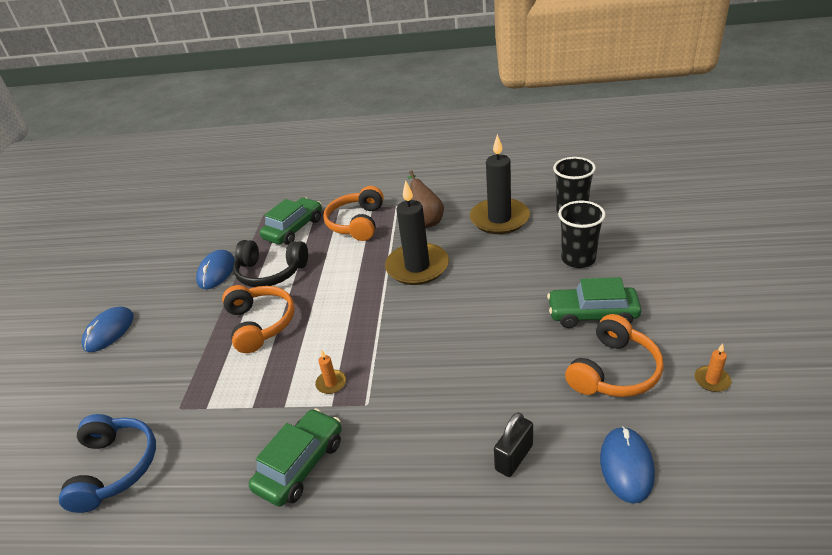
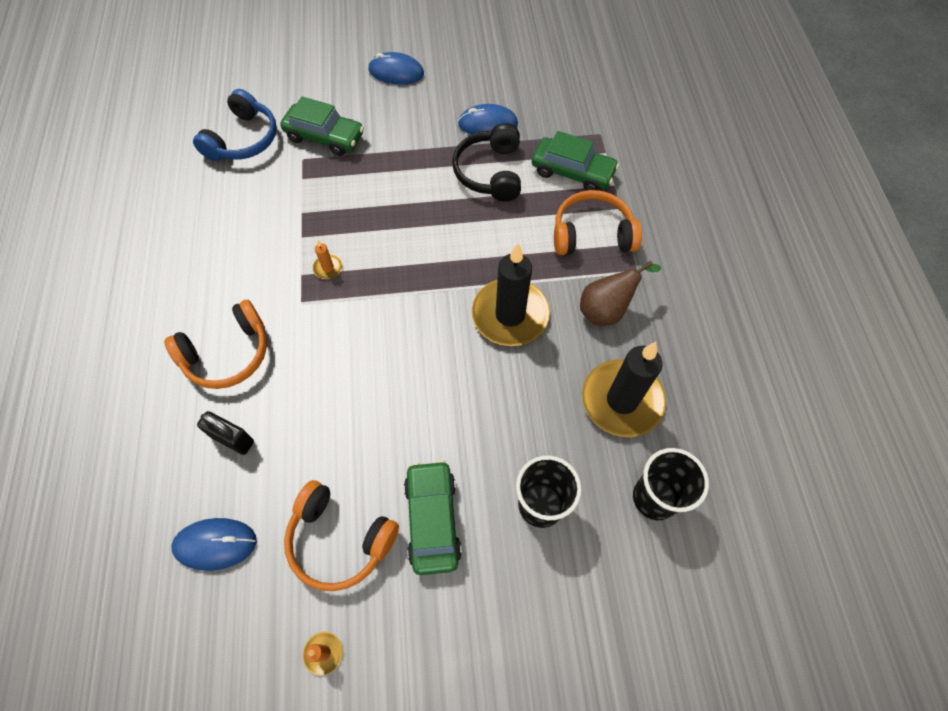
camera: 75 degrees right, 25 degrees up
blue headphones [59,414,156,513] -> blue headphones turned 45 degrees counterclockwise [193,89,277,161]
orange headphones [222,285,295,353] -> orange headphones moved to [164,300,267,389]
green car [249,408,342,507] -> green car moved to [280,96,364,156]

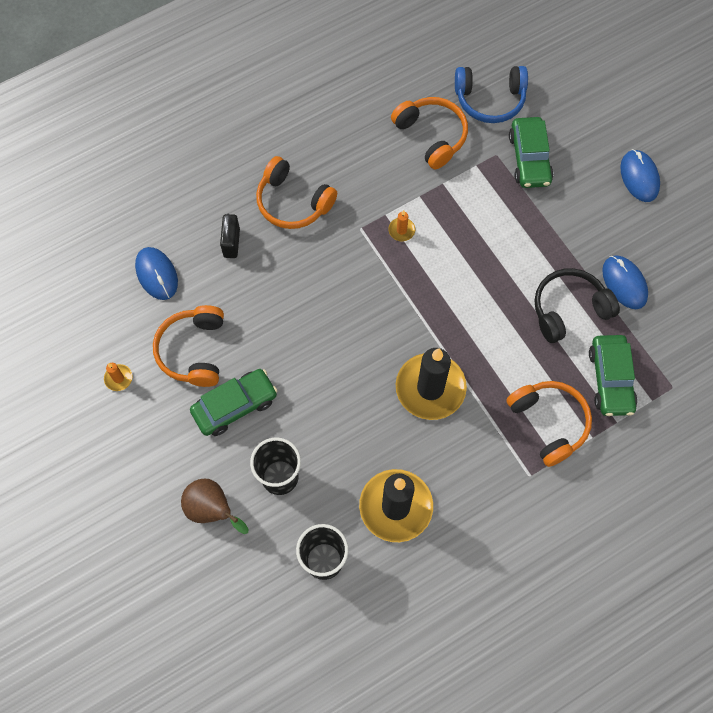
camera: 65 degrees right, 5 degrees up
brown pear [580,261,661,326] -> brown pear moved to [181,479,249,534]
none -> orange headphones [391,97,468,169]

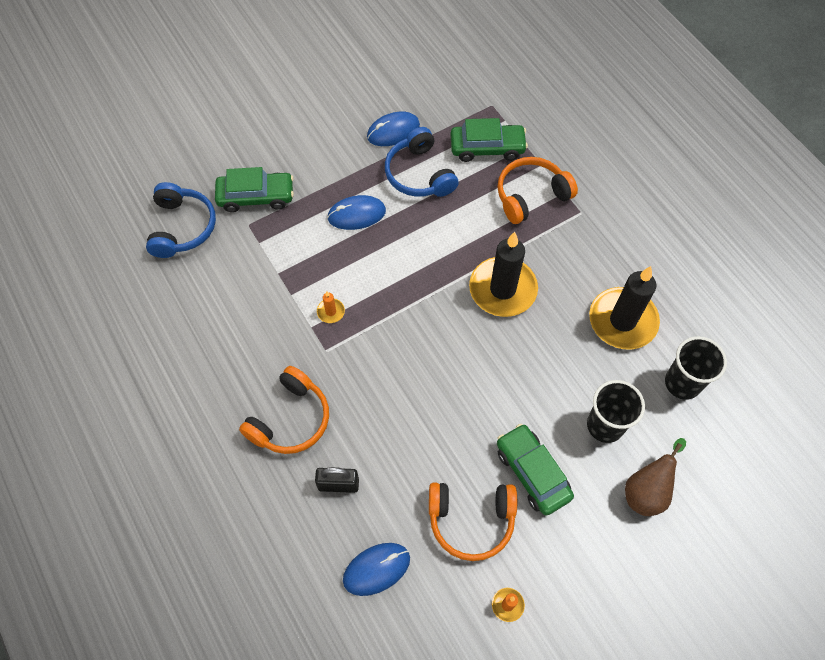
camera: 90 degrees left, 5 degrees down
orange headphones [391,97,468,169] -> none
black headphones [534,268,620,343] -> blue headphones [385,127,459,197]
blue mouse [620,149,660,202] -> blue mouse moved to [327,195,386,230]

